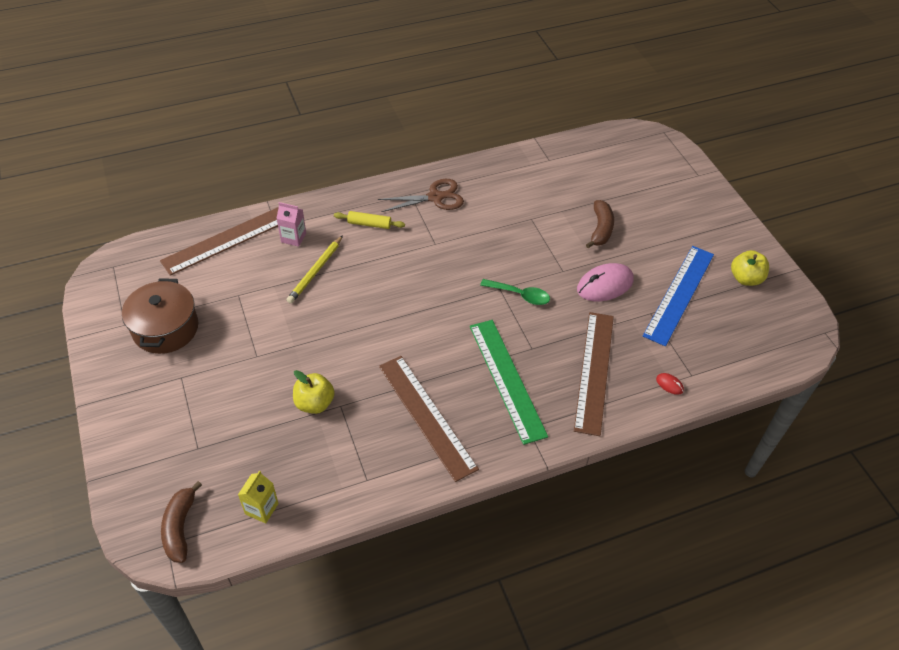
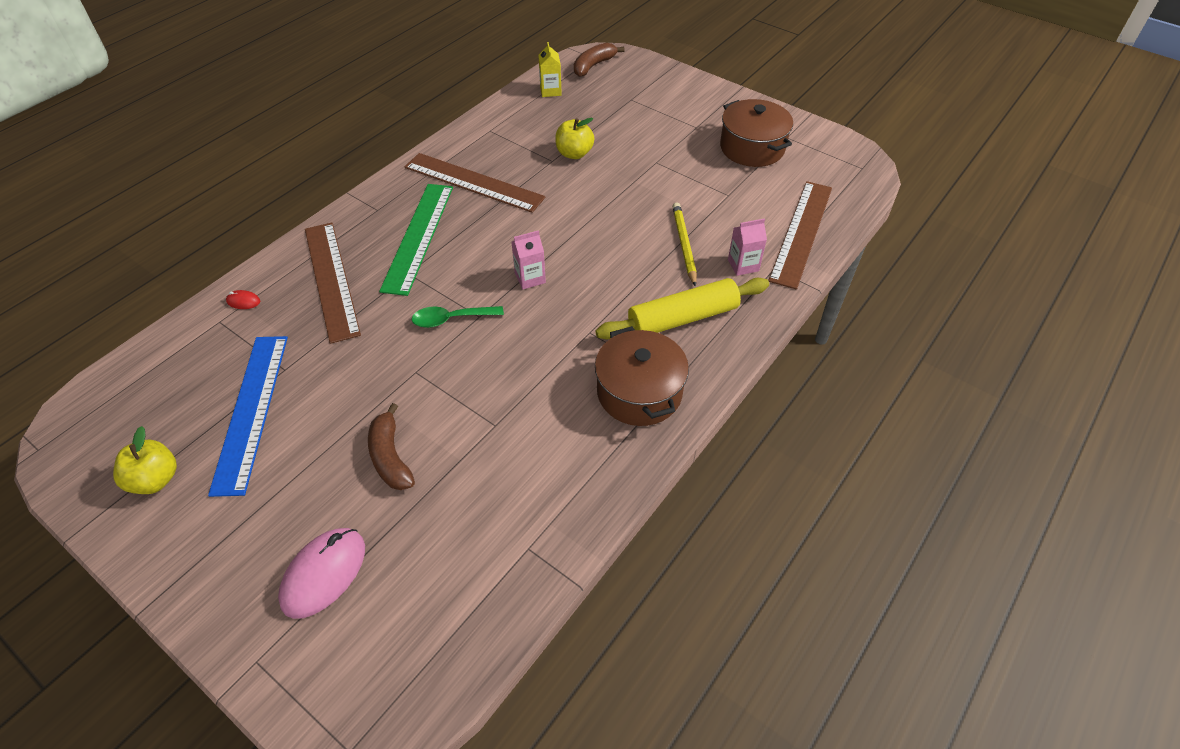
camera: 150 degrees right, 0 degrees up
brown banana [161,481,202,563] -> brown banana turned 105 degrees counterclockwise [574,43,625,77]
yellow rolling pin [334,211,405,229] -> yellow rolling pin [595,278,769,339], size x1.91
brown scissors [378,179,464,212] -> brown pot [595,326,689,426]
green ruler [470,320,548,445] -> green ruler turned 60 degrees clockwise [379,184,453,296]
pink mouse [577,263,634,301] -> pink mouse moved to [278,528,365,619]
none -> pink carton [511,230,546,289]

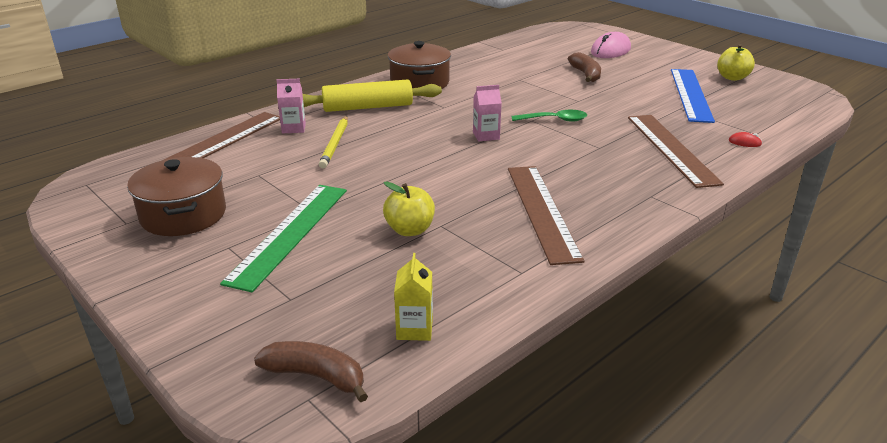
camera: 170 degrees left, 20 degrees down
green ruler [379,184,453,296] -> green ruler moved to [220,185,347,292]
brown ruler [405,153,545,213] -> brown ruler turned 45 degrees clockwise [508,166,585,265]
brown banana [574,43,625,77] -> brown banana turned 120 degrees counterclockwise [254,341,368,402]

